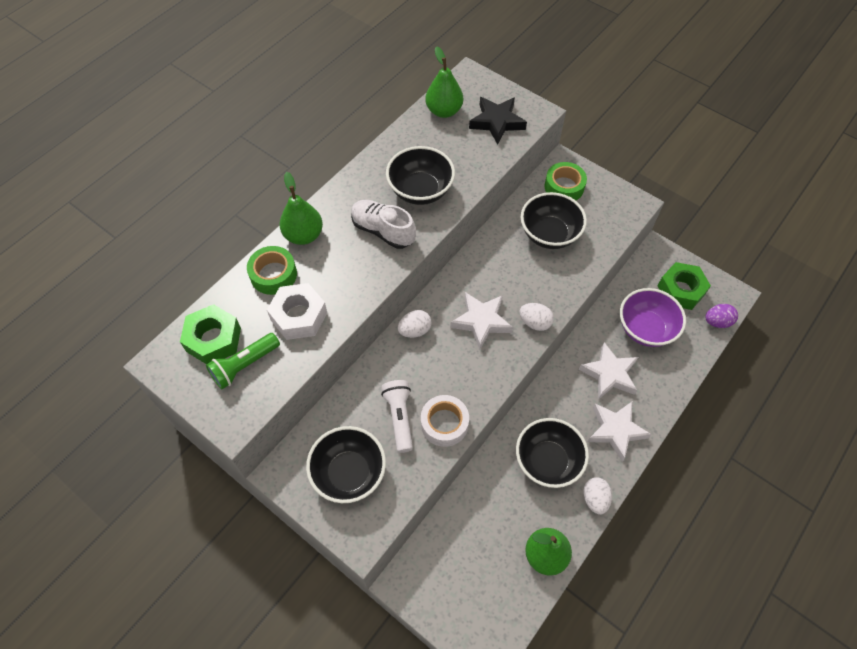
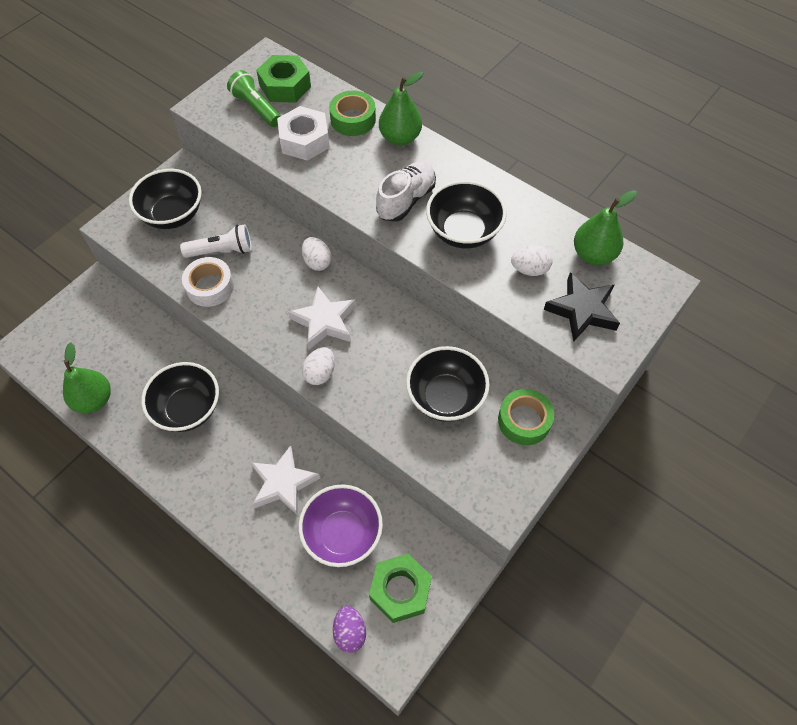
camera: 90 degrees right, 0 degrees up
white egg [583,477,612,515] -> white egg moved to [511,245,553,276]
white star [588,402,652,462] -> none

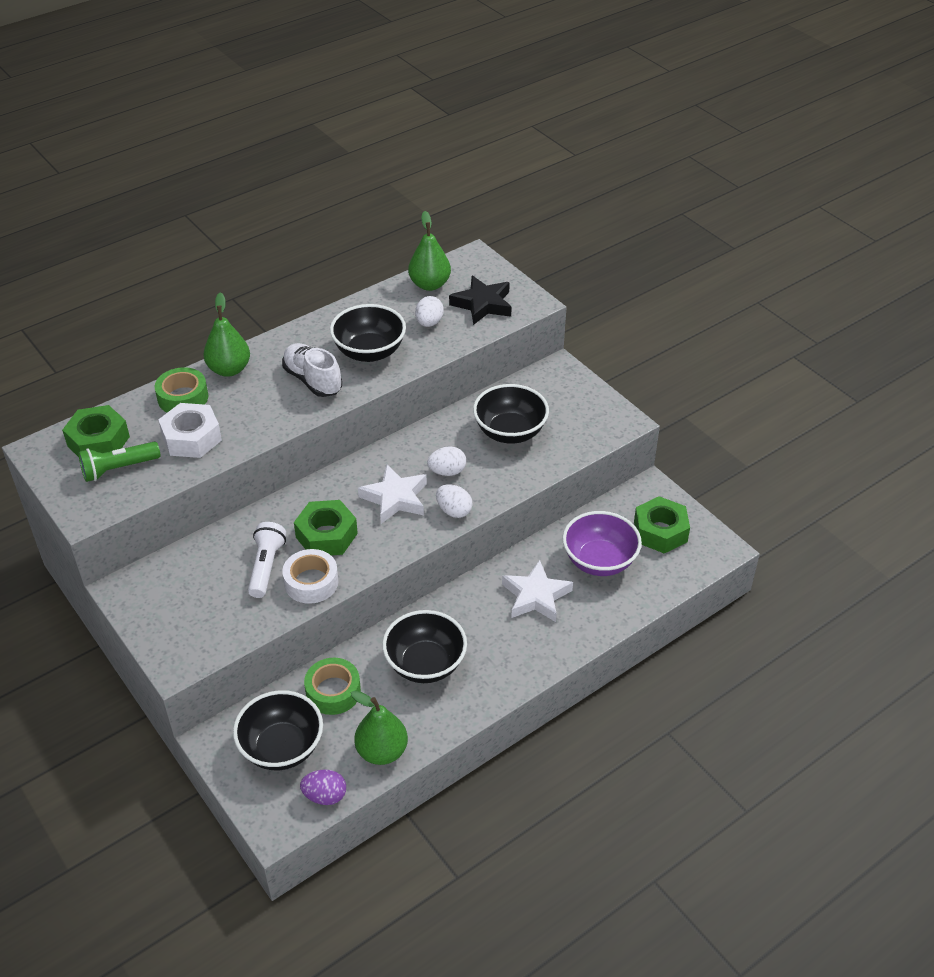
camera: 75 degrees left, 15 degrees down
black bowl [129,169,202,229] -> black bowl moved to [233,690,323,770]
white egg [302,237,332,271] -> white egg moved to [427,446,466,476]
purple egg [333,606,366,653] -> purple egg moved to [300,770,346,805]
green tape [498,389,554,445] -> green tape moved to [304,658,361,715]
none -> green nut [294,500,358,555]

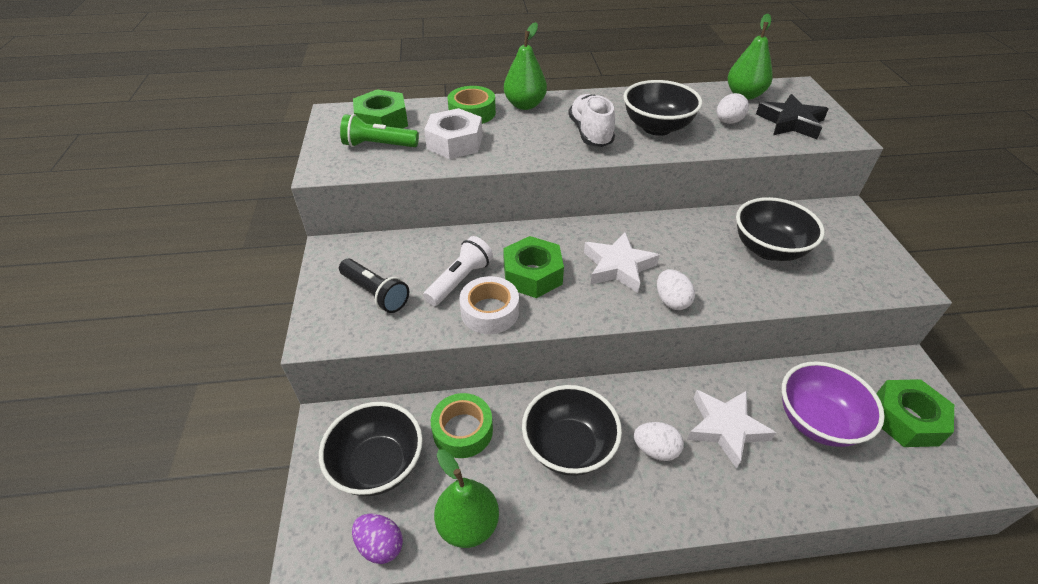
camera: 30 degrees right, 0 degrees up
white egg [427,446,466,476] -> white egg moved to [634,422,684,461]
none -> black flashlight [339,259,409,313]

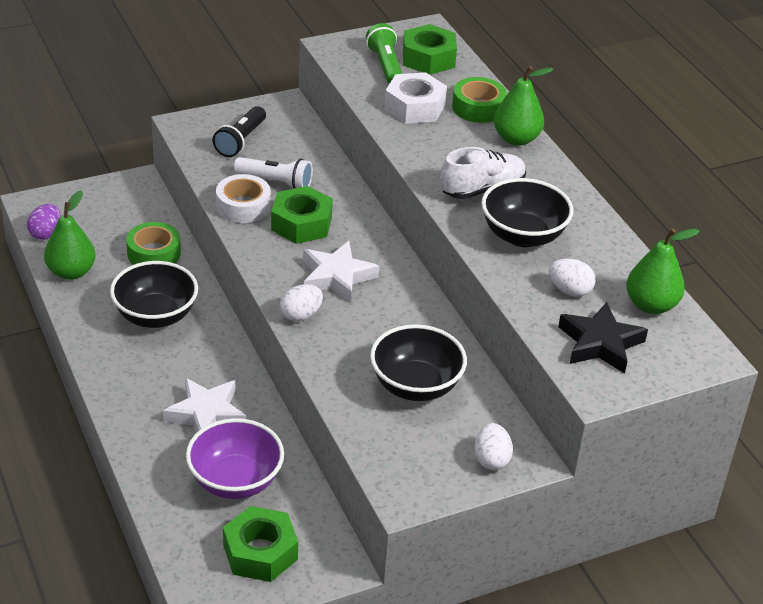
camera: 70 degrees right, 5 degrees down
black bowl [319,402,423,496] -> none
white egg [634,422,684,461] -> white egg moved to [474,423,513,470]

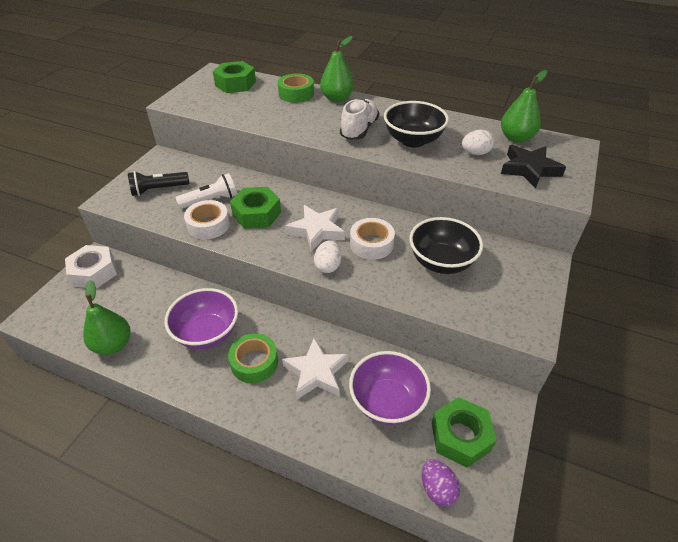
camera: 40 degrees left, 5 degrees up
purple egg [27,204,61,240] -> purple egg moved to [422,459,460,506]
black bowl [110,261,198,328] -> purple bowl [165,288,238,349]
green tape [126,222,181,265] -> green tape moved to [228,333,278,383]
black flashlight [212,106,266,157] -> black flashlight turned 90 degrees clockwise [128,171,189,196]
green flashlight [366,23,402,84] -> none
white nut [384,72,447,124] -> white nut moved to [65,245,117,289]
white egg [474,423,513,470] -> none
none -> white tape [350,218,395,260]

